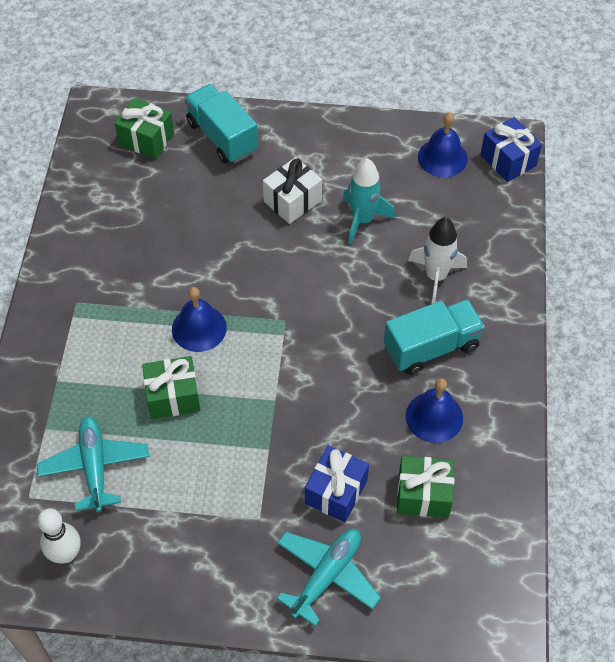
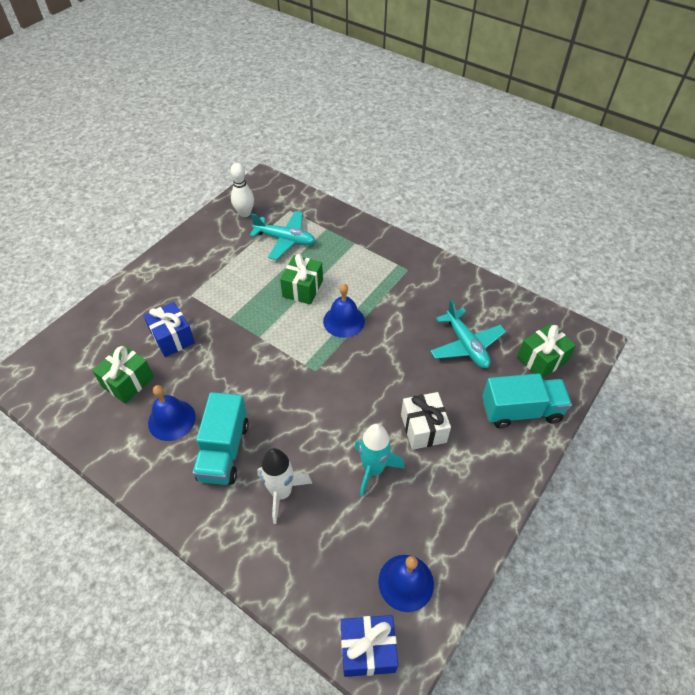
camera: 120 degrees right, 5 degrees down
turquoise plane [277,529,381,626] -> turquoise plane moved to [430,299,506,368]

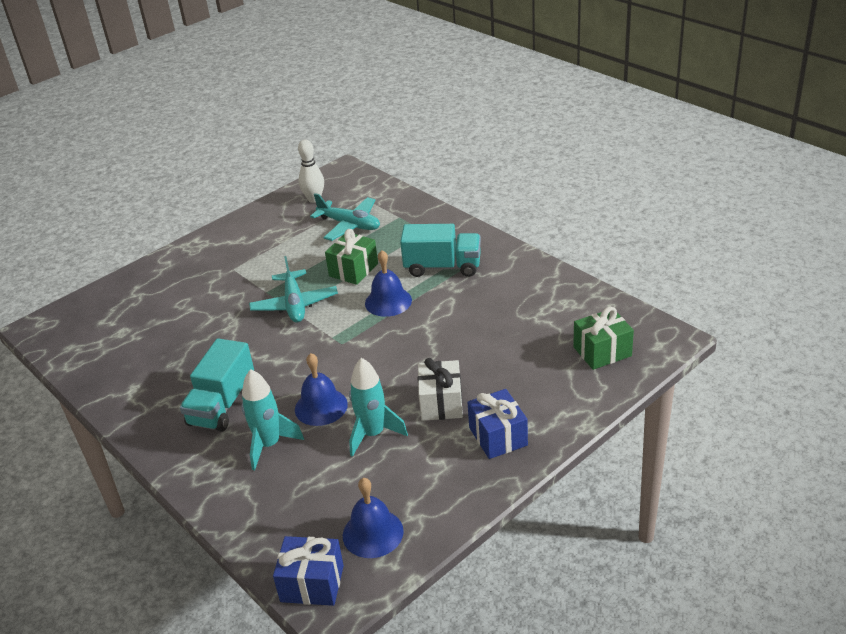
camera: 15 degrees right, 15 degrees down
green gift [92,344,154,404] -> none
blue gift [143,302,195,357] -> blue gift moved to [467,389,528,459]
blue bell [148,385,196,441] -> blue bell moved to [295,353,348,426]
white rocket [257,448,312,524] -> turquoise rocket [242,369,304,470]
turquoise plane [430,299,506,368] -> turquoise plane moved to [249,256,338,323]
turquoise truck [482,373,572,428] -> turquoise truck moved to [400,224,481,277]

